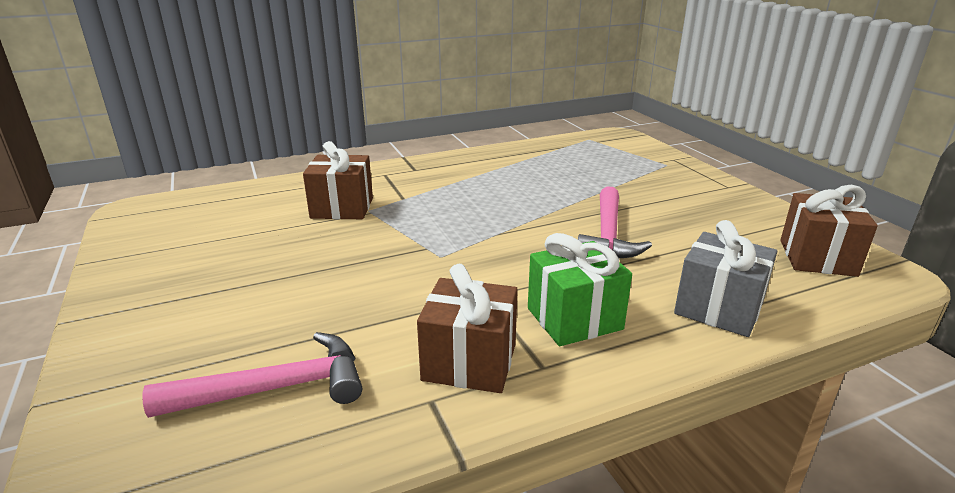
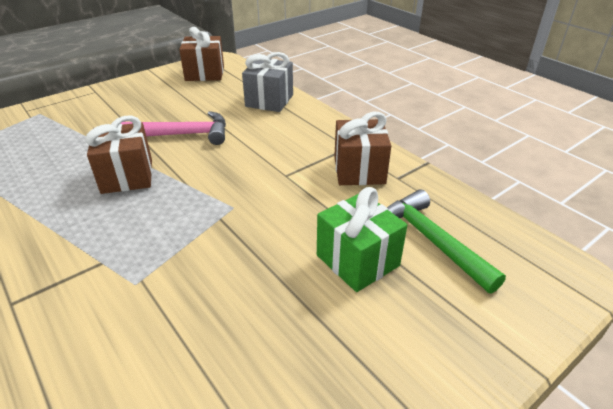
camera: 105 degrees left, 10 degrees up
pink hammer [143,332,362,418] -> green hammer [387,189,506,294]
brown gift [303,141,373,219] -> brown gift moved to [85,116,152,194]
green gift [528,233,632,346] -> green gift moved to [317,187,407,292]

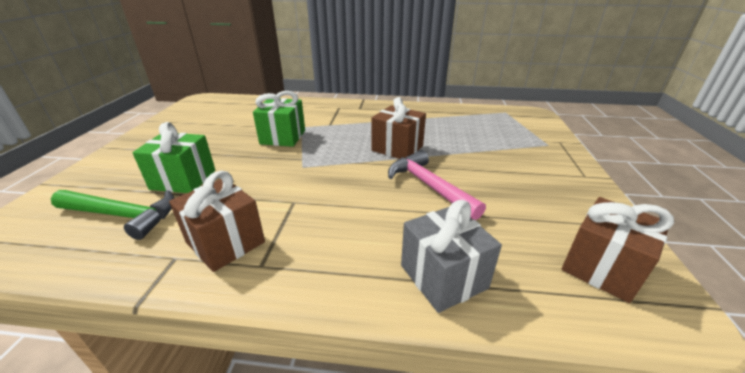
camera: 135 degrees right, 5 degrees down
pink hammer [121,111,226,145] -> pink hammer turned 105 degrees clockwise [388,150,486,220]
none -> green gift [253,91,305,147]

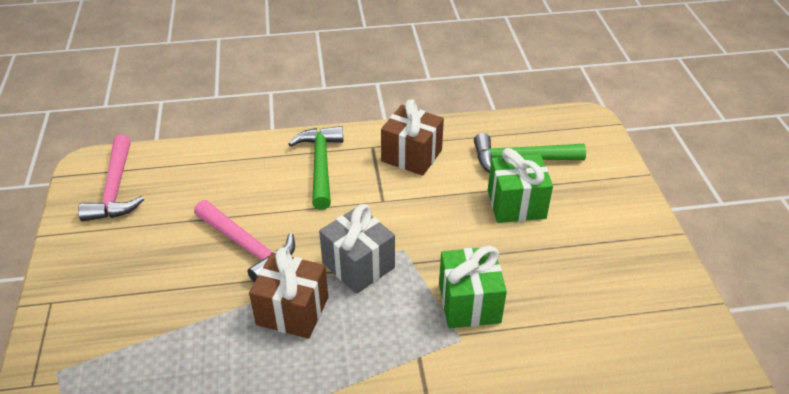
camera: 165 degrees right, 10 degrees up
grey gift [401,200,502,313] -> grey gift moved to [319,204,395,294]
brown gift [562,197,674,303] -> pink hammer [78,135,144,221]
none -> green hammer [288,126,344,210]

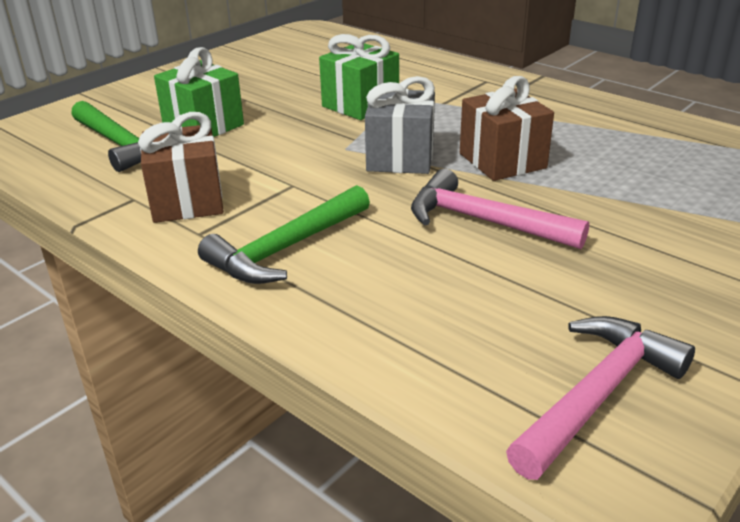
camera: 130 degrees left, 10 degrees down
pink hammer [194,200,295,282] -> pink hammer turned 60 degrees counterclockwise [411,169,589,249]

